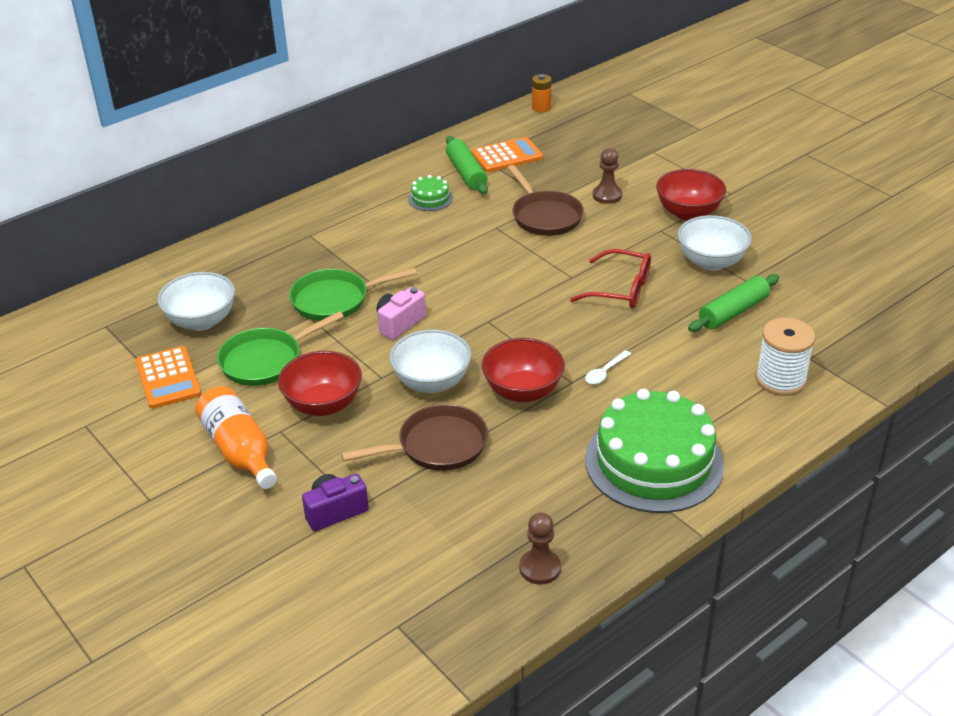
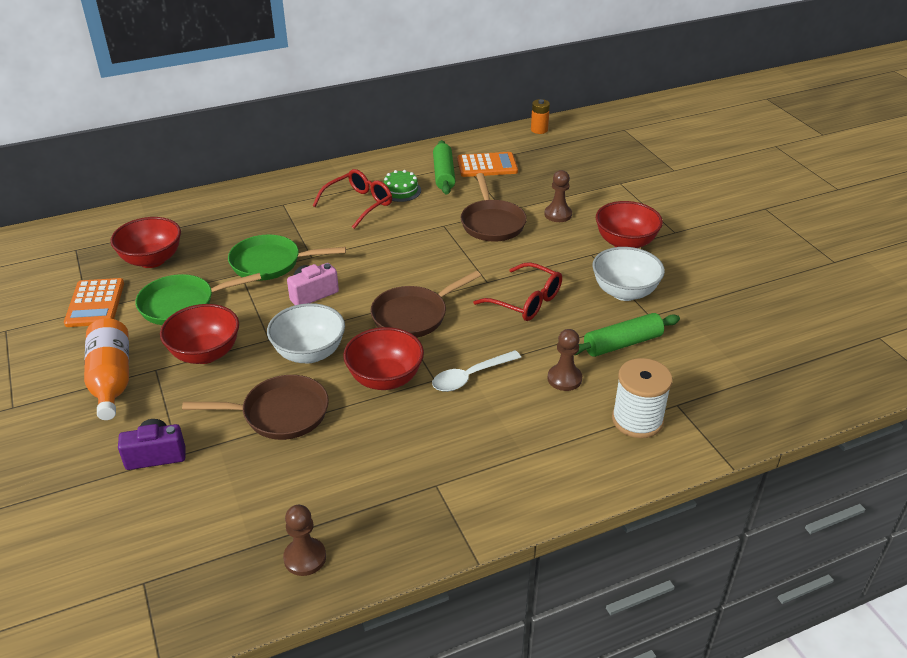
camera: 15 degrees right, 0 degrees up
white bowl [157,272,235,331] -> red bowl [110,217,181,268]
white spoon [585,350,631,384] -> white spoon [432,350,521,392], size x1.55
green cake [585,389,724,513] -> none
none -> red glasses [312,169,392,229]
none -> brown pan [370,271,481,338]
none -> brown pawn [547,329,582,391]

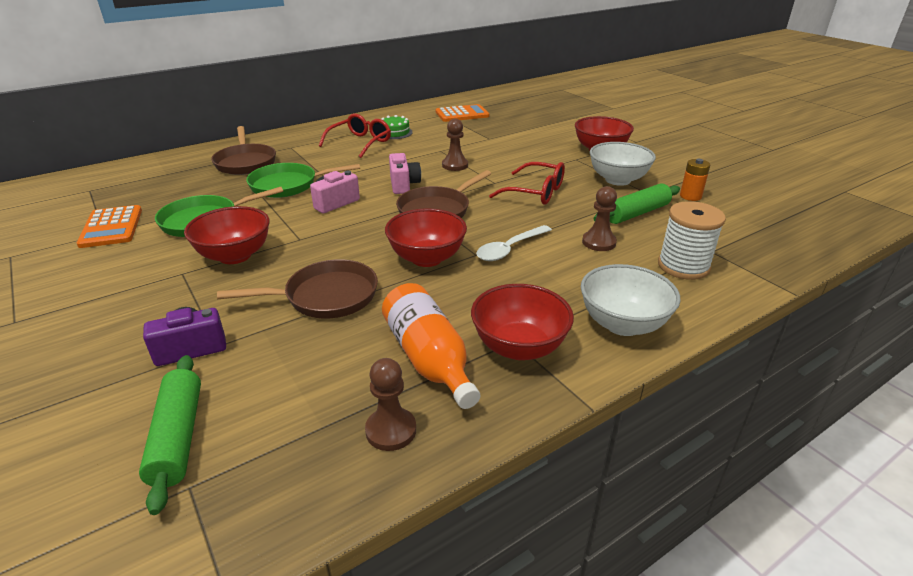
camera: 10 degrees left, 5 degrees down
orange bottle [84,318,129,420] -> orange bottle moved to [382,283,480,409]
red bowl [110,217,181,268] -> red bowl moved to [471,284,574,360]
white bowl [267,303,345,364] -> white bowl moved to [581,264,681,336]
green rolling pin [433,140,455,195] -> green rolling pin moved to [139,355,201,515]
brown pan [461,173,527,242] -> brown pan moved to [211,126,276,175]
orange battery [531,99,550,134] -> orange battery moved to [680,159,710,201]
brown pawn [544,170,572,222] -> brown pawn moved to [442,118,468,171]
none -> pink camera [389,153,421,194]

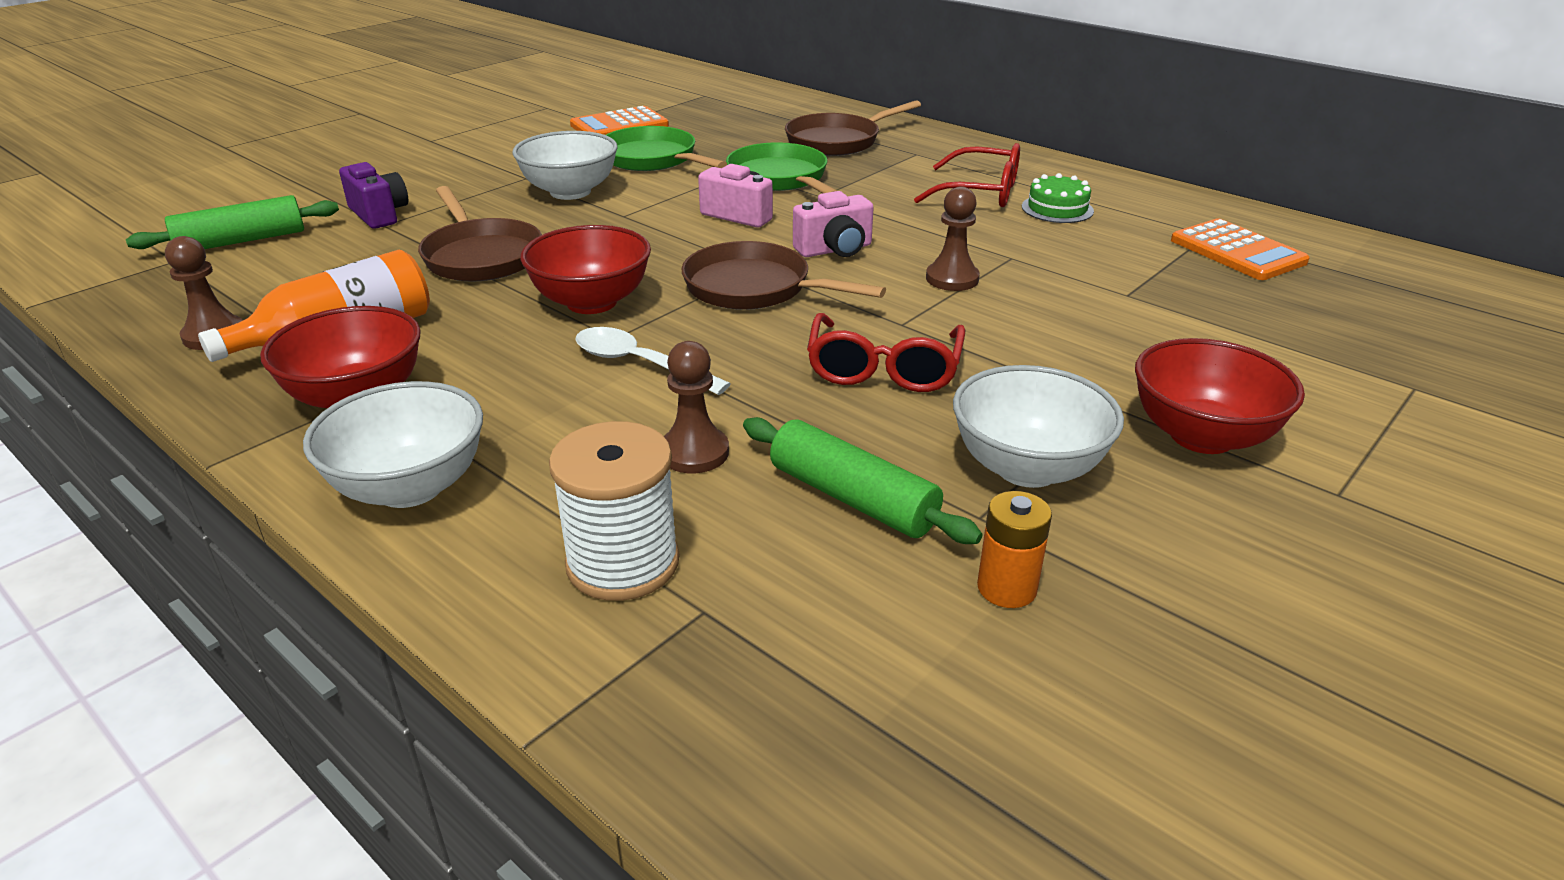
camera: 75 degrees right, 0 degrees up
red bowl [184,206,270,264] -> white bowl [512,131,617,200]

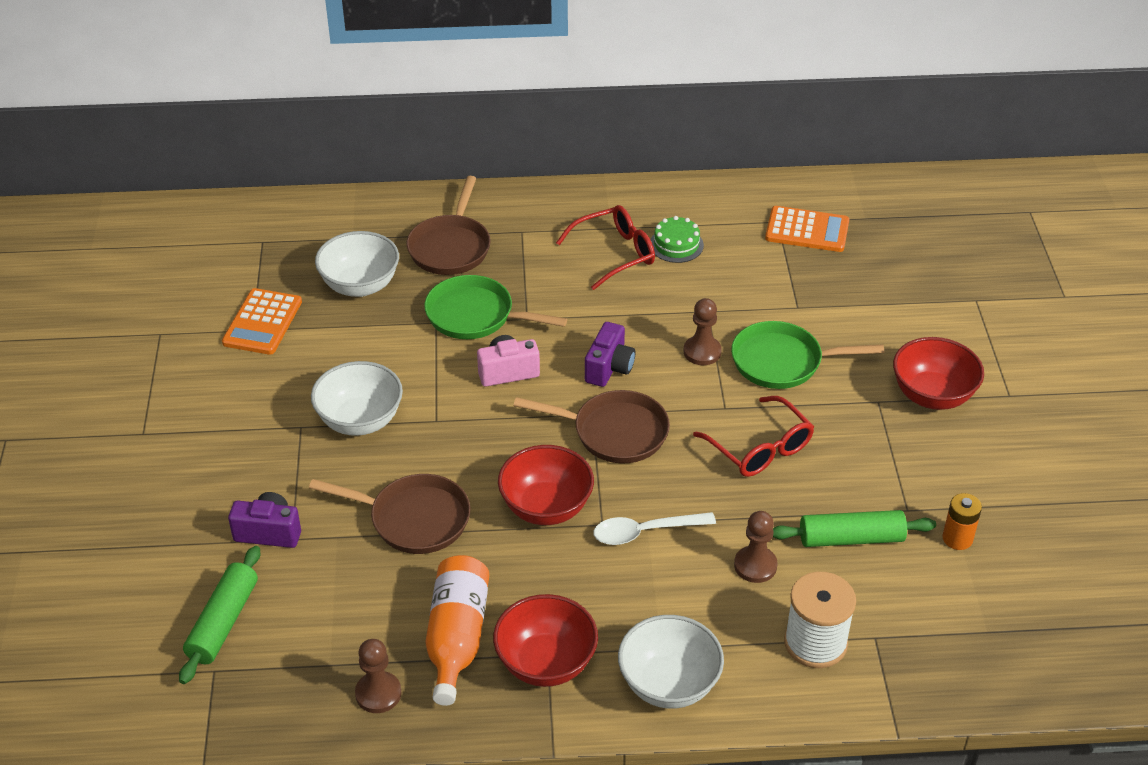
camera: 45 degrees left, 10 degrees up
green pan [606,126,727,171] -> green pan moved to [731,321,884,389]
brown pan [681,241,886,310] -> brown pan turned 150 degrees counterclockwise [513,390,670,463]
pink camera [793,191,874,257] -> purple camera [585,322,635,387]
white bowl [953,365,1124,488] -> white bowl moved to [315,231,399,297]

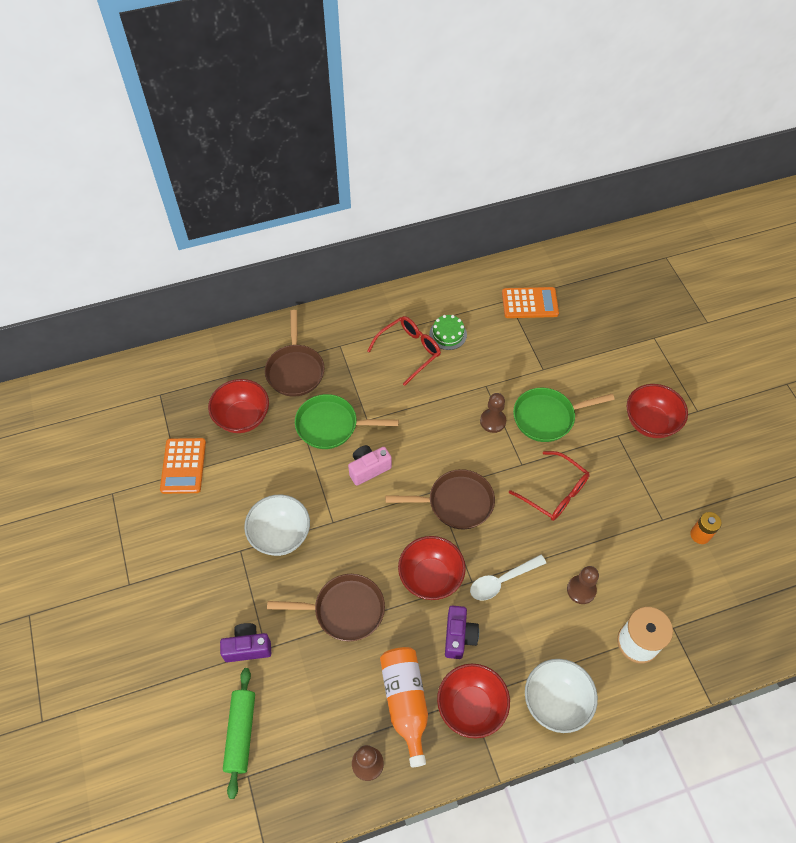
camera: 15 degrees left, 15 degrees up
white bowl [315,231,399,297] -> red bowl [208,379,269,433]
purple camera [585,322,635,387] -> purple camera moved to [445,605,479,659]
green rolling pin [773,510,936,547] -> none

